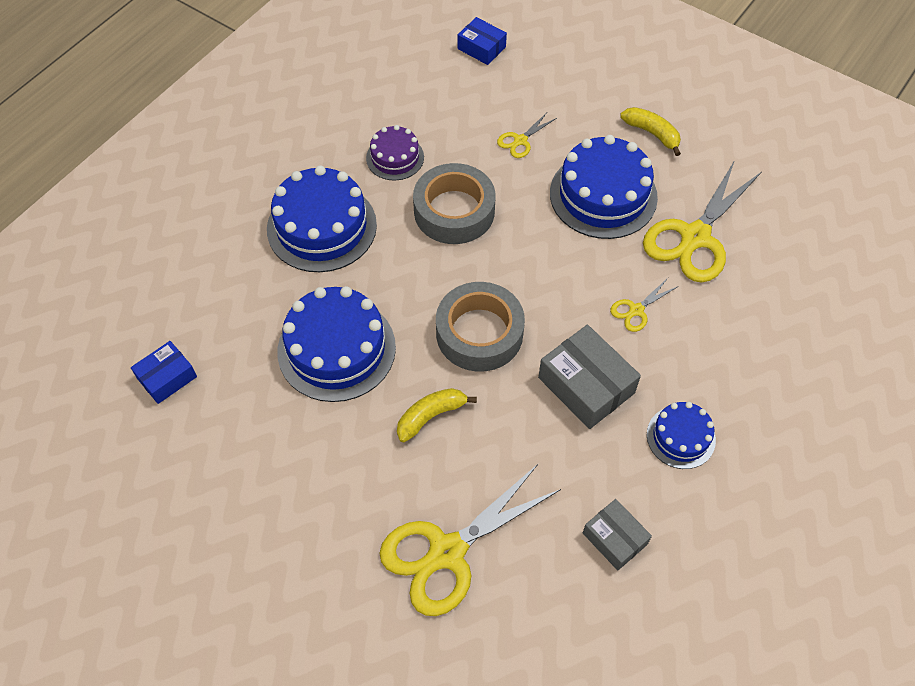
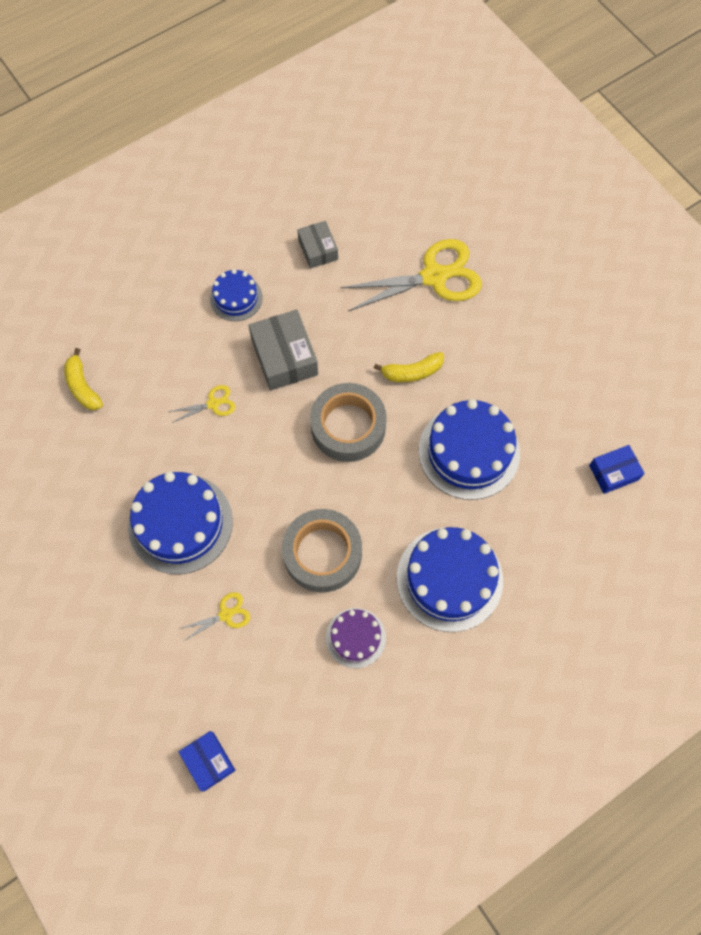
camera: 160 degrees left, 10 degrees up
yellow banana [620,107,681,156] -> yellow banana moved to [64,348,103,410]
yellow scissors [643,160,762,283] -> none

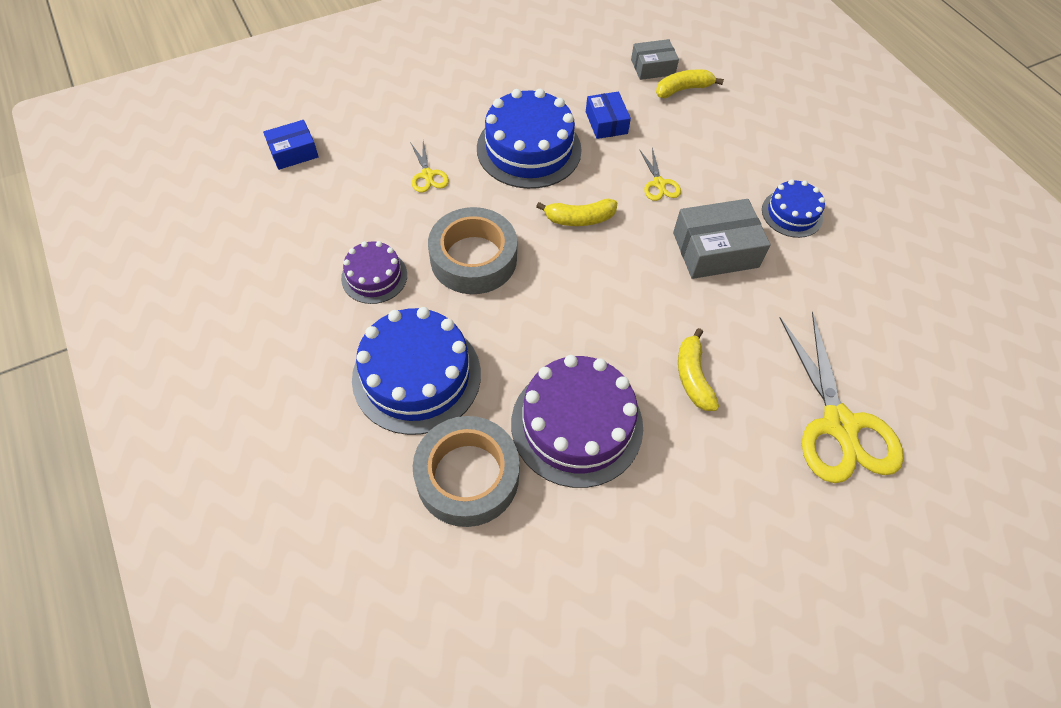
camera: 95 degrees right, 10 degrees down
grey box [297,221,338,269] -> grey box moved to [631,39,679,80]
grey tape [310,383,387,462] -> grey tape moved to [413,416,520,527]
blue cake [419,399,520,500] -> purple cake [511,355,643,488]
blue box [589,445,645,494] -> blue box moved to [586,92,631,139]
none -> yellow banana [536,199,617,226]

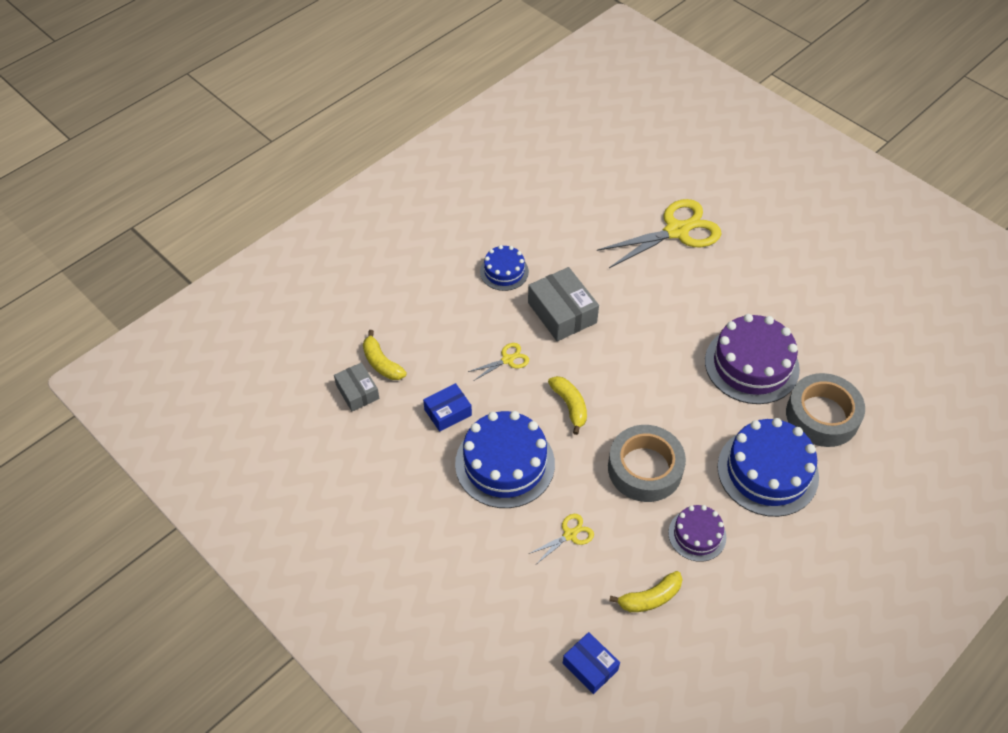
camera: 105 degrees left, 5 degrees down
yellow banana [678,328,719,411] -> yellow banana moved to [609,571,683,612]

